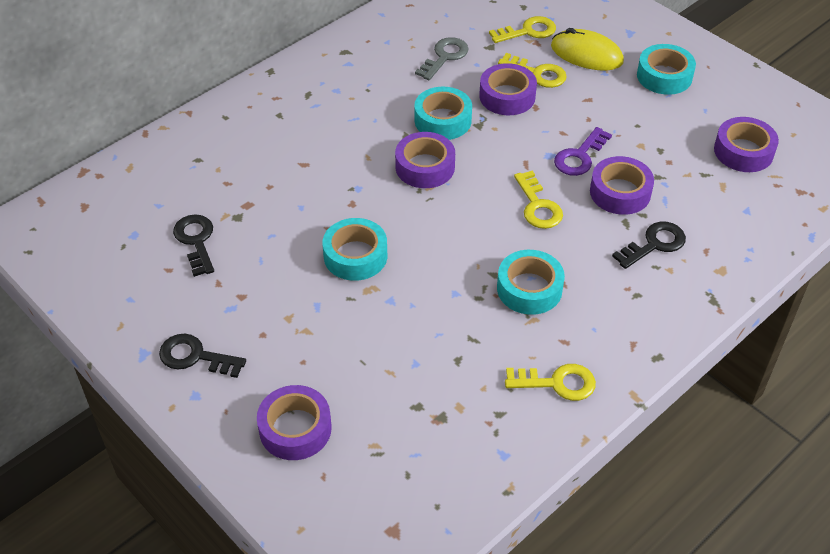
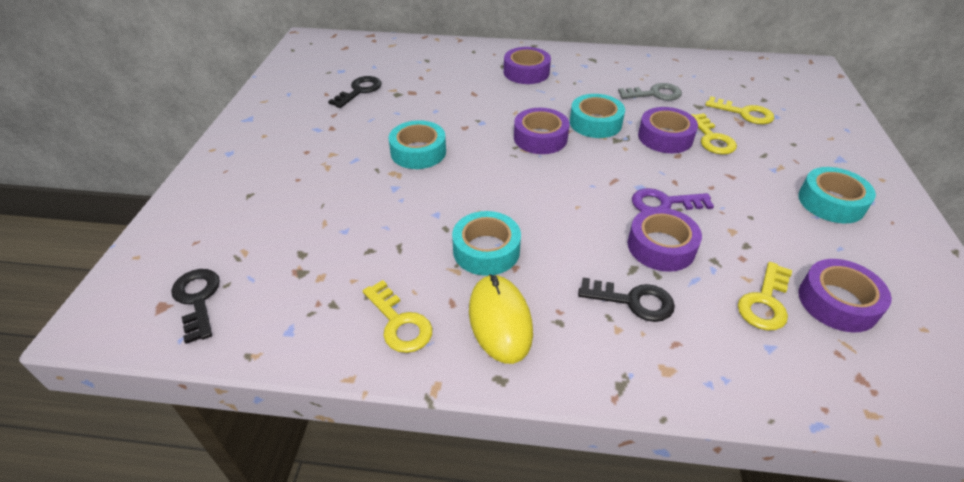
camera: 50 degrees right, 5 degrees down
black key [159,334,246,378] -> black key moved to [171,269,220,344]
purple tape [257,385,332,460] -> purple tape moved to [504,47,551,84]
yellow key [514,171,563,229] -> yellow key moved to [738,262,792,331]
yellow mouse [551,28,624,71] -> yellow mouse moved to [469,274,533,364]

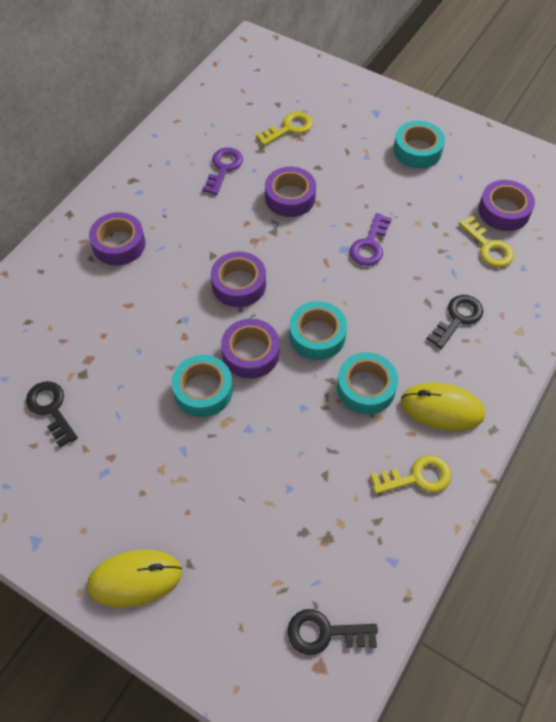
camera: 65 degrees left, 15 degrees up
turquoise tape [570,94,625,138] -> turquoise tape moved to [289,301,347,360]
grey key [618,83,682,101] -> purple key [202,147,243,195]
purple tape [628,208,702,272] -> purple tape moved to [221,319,280,379]
yellow key [690,113,737,155] -> none
none -> yellow mouse [87,550,182,607]

